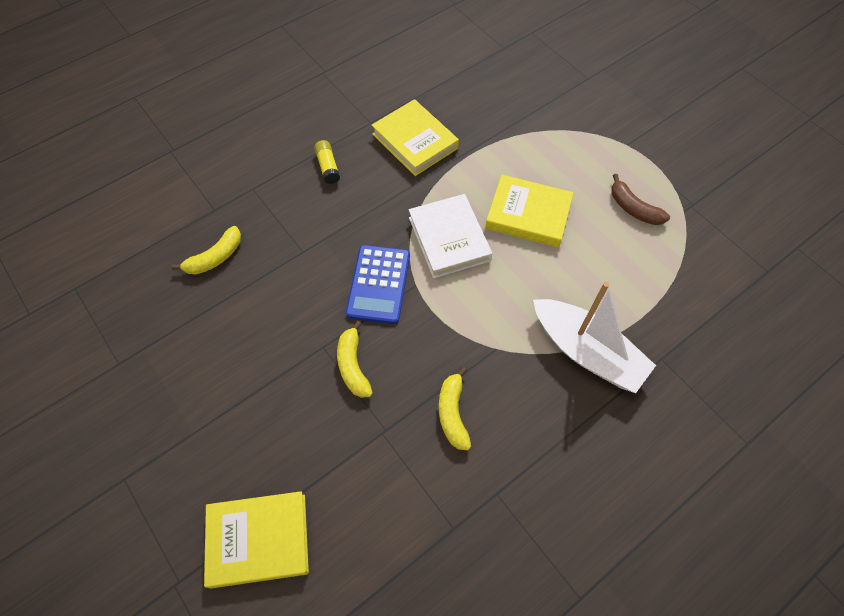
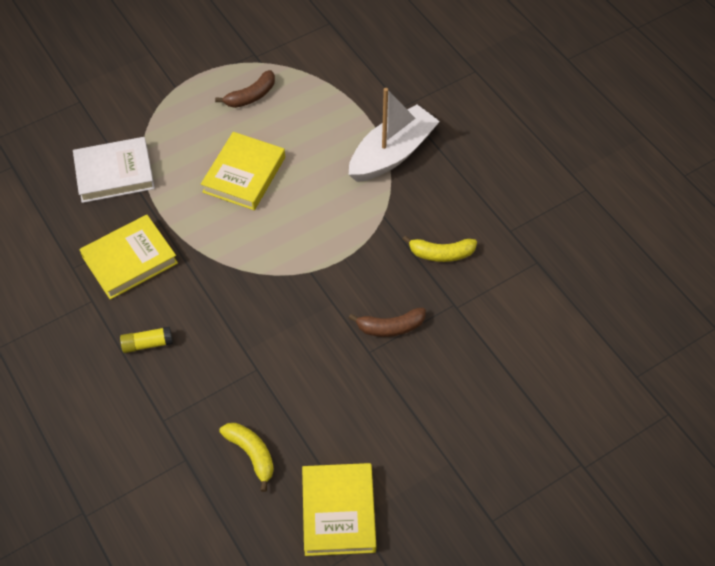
camera: 85 degrees left, 5 degrees down
yellow book [204,491,309,589] -> yellow book moved to [302,463,376,556]
yellow banana [337,320,373,398] -> brown banana [349,308,426,337]
blue calculator [346,245,410,324] -> none
white book [409,194,492,278] -> white book moved to [73,137,155,203]

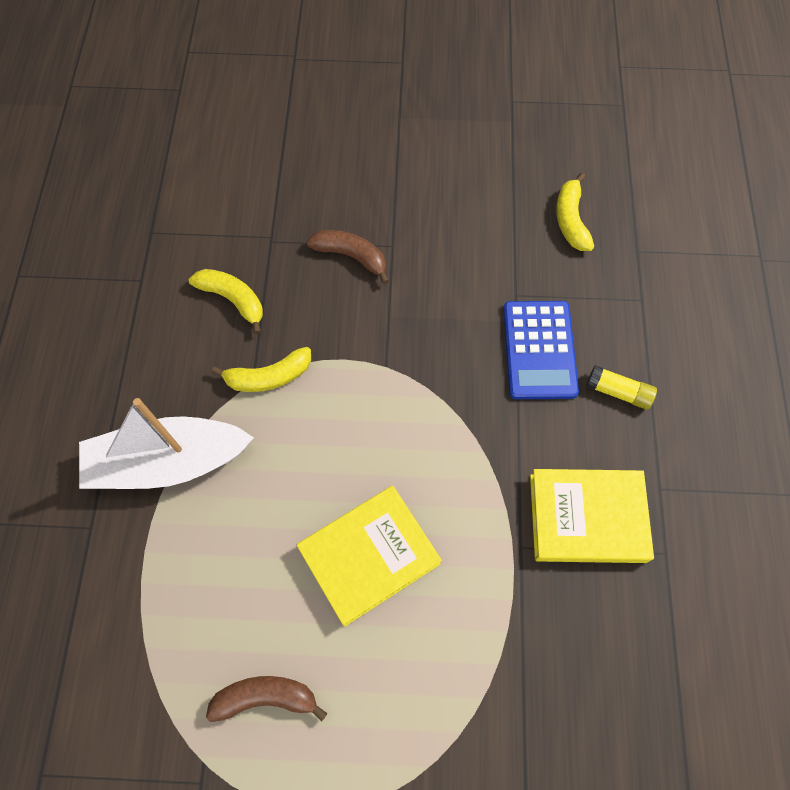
camera: 145 degrees left, 10 degrees up
white book [73,137,155,203] -> none
yellow book [302,463,376,556] -> none
none -> yellow banana [212,347,311,392]
none -> blue calculator [503,301,579,399]

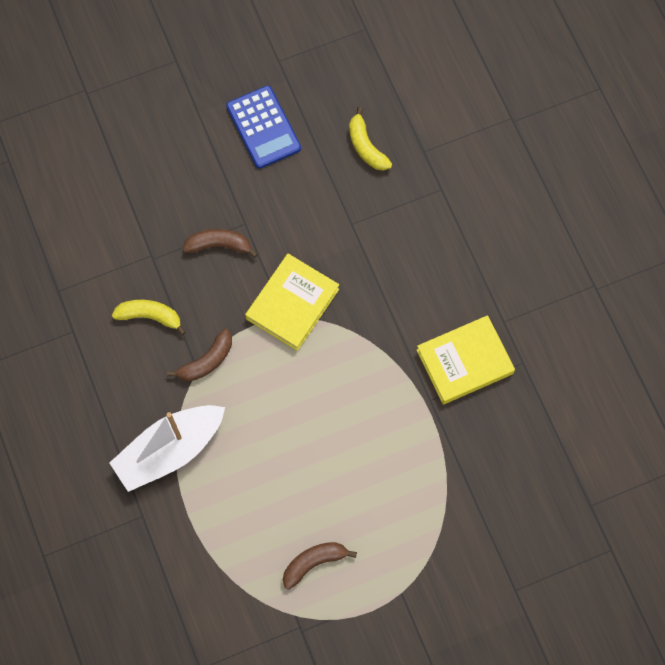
camera: 25 degrees left, 5 degrees up
yellow banana [212,347,311,392] -> brown banana [167,329,232,381]
yellow book [297,486,442,627] -> yellow book moved to [245,254,339,351]
blue calculator [503,301,579,399] -> blue calculator moved to [226,86,301,169]
yellow glue stick [586,365,657,410] -> none

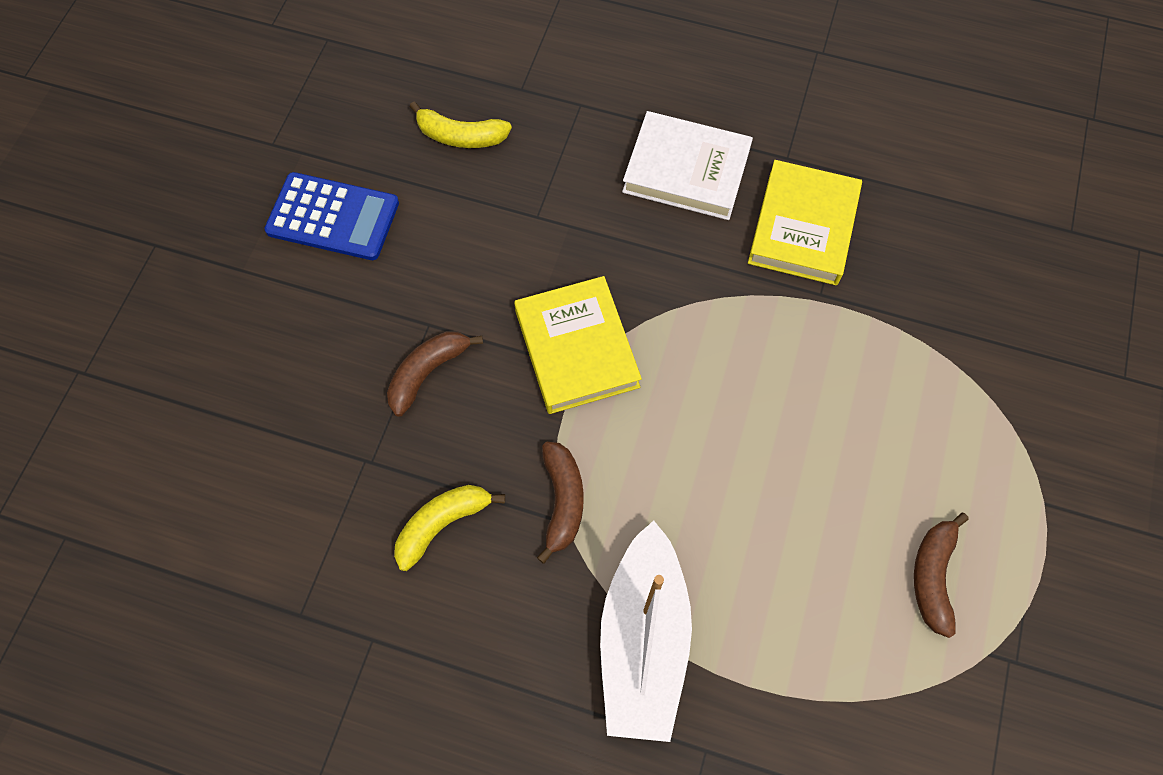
camera: 50 degrees left, 5 degrees down
none -> white book [622,111,753,220]

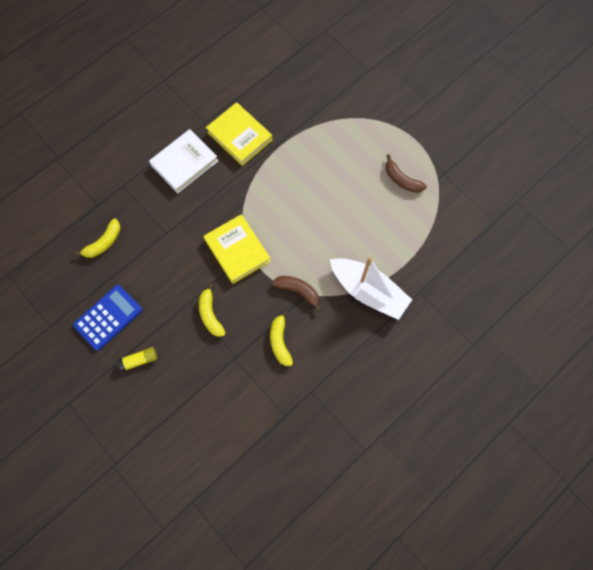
camera: 60 degrees left, 5 degrees up
brown banana [387,331,483,417] -> yellow banana [199,283,225,337]
yellow book [514,276,642,414] -> yellow book turned 45 degrees clockwise [203,214,271,284]
none -> yellow glue stick [117,347,157,372]

